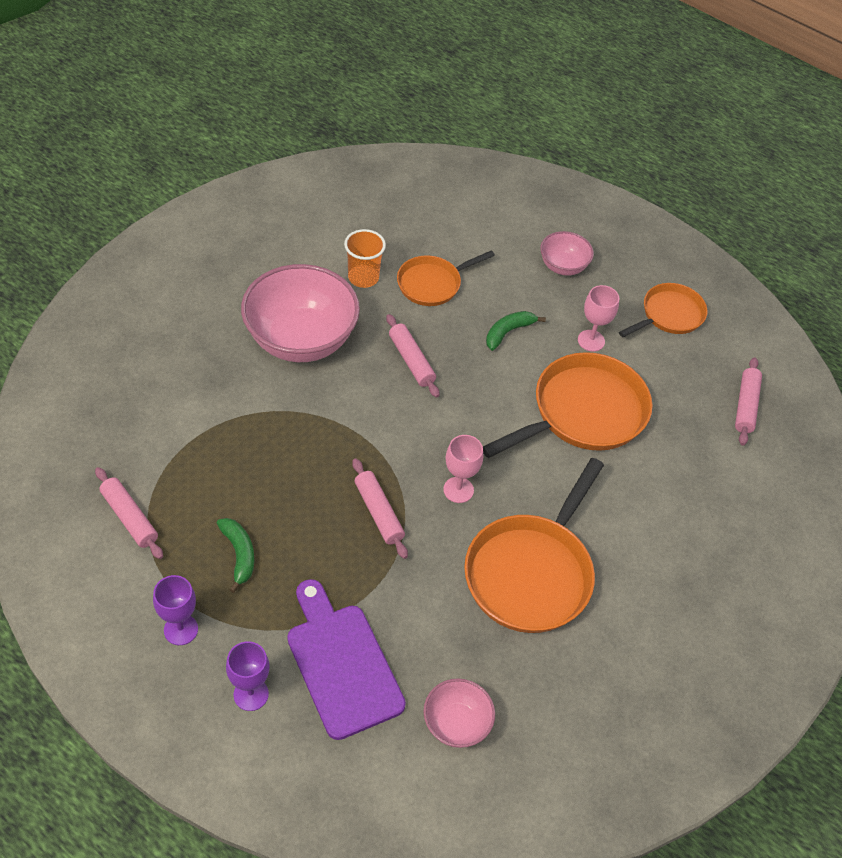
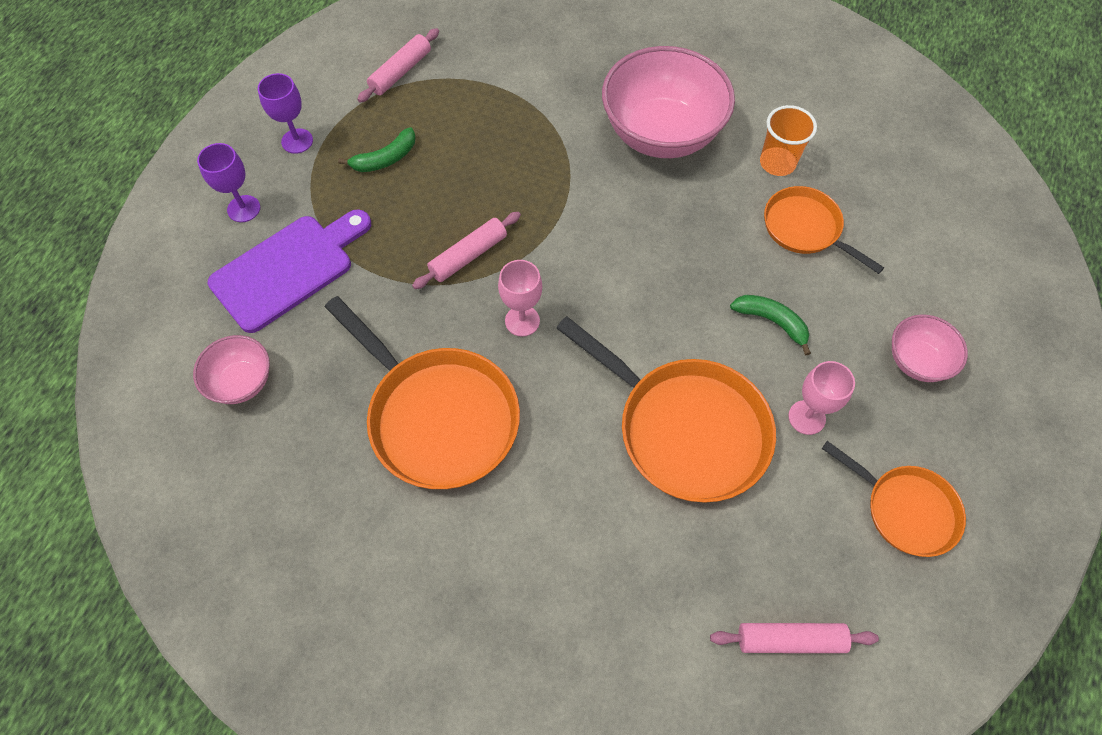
camera: 80 degrees right, 10 degrees up
pink rolling pin [386,314,439,398] -> none
orange pan [464,458,604,633] -> orange pan turned 150 degrees counterclockwise [325,296,520,489]

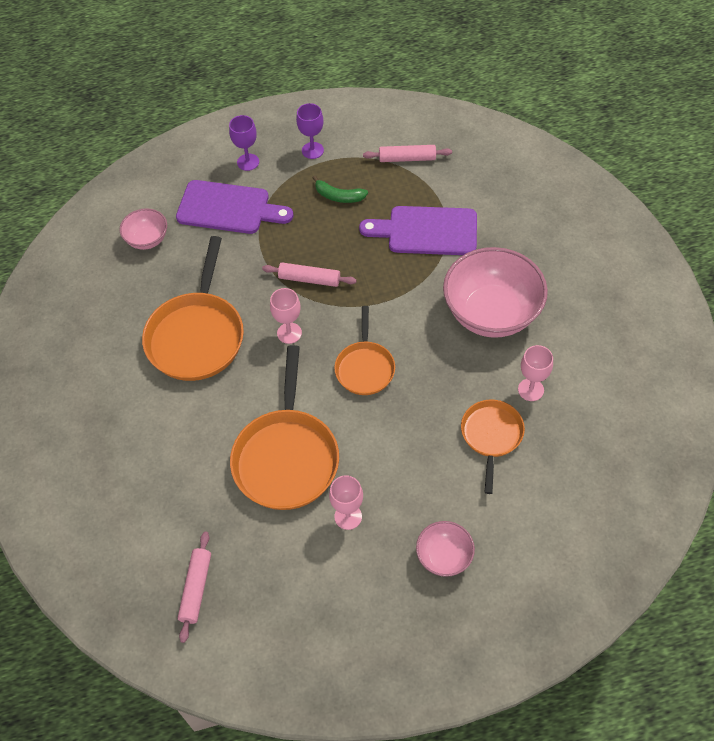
camera: 55 degrees right, 5 degrees down
pink rolling pin [710,623,879,653] -> pink rolling pin turned 45 degrees clockwise [178,531,211,643]
green banana [730,295,811,355] -> none
orange cup [760,105,817,176] -> pink goblet [518,345,553,401]
orange pan [822,441,966,557] -> orange pan moved to [334,306,395,395]
none -> purple cutting board [359,206,477,255]

